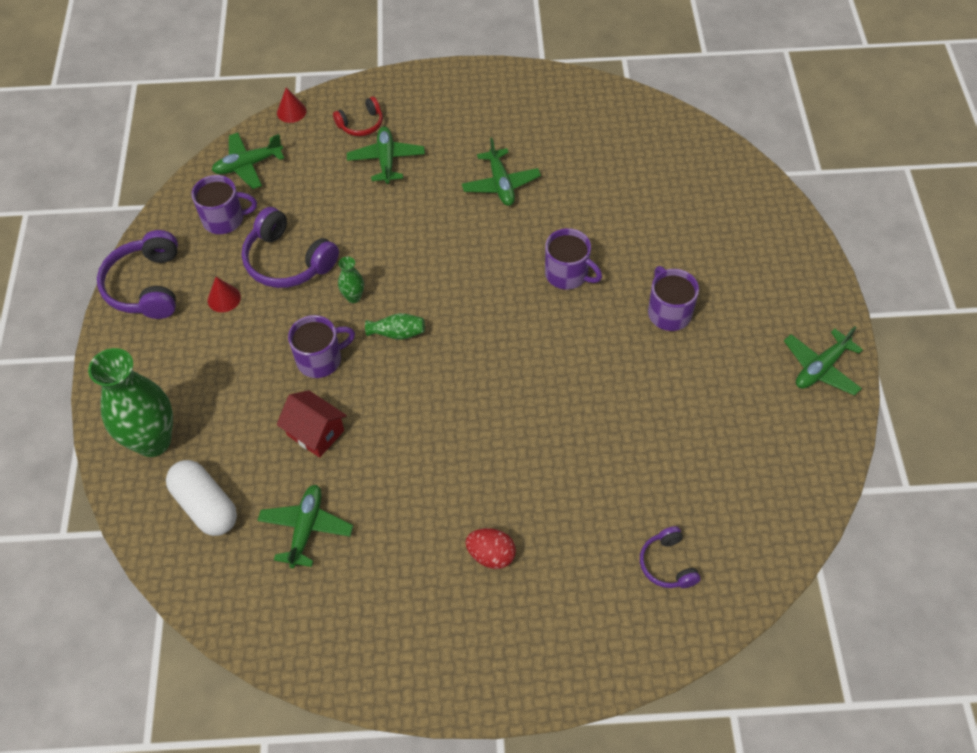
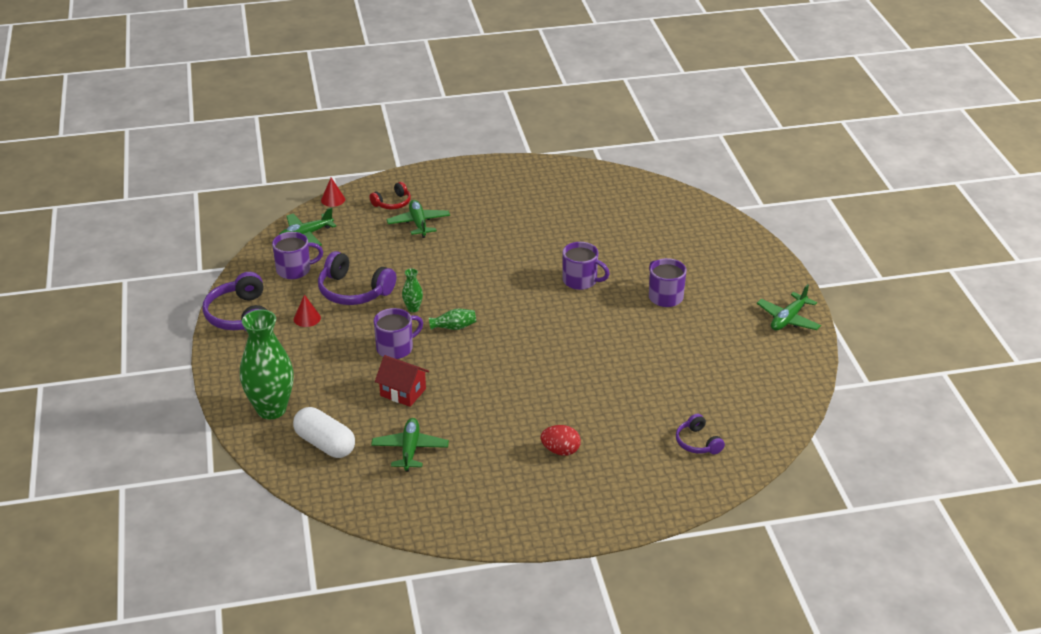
camera: 10 degrees left, 20 degrees down
green plane [462,138,541,206] -> none

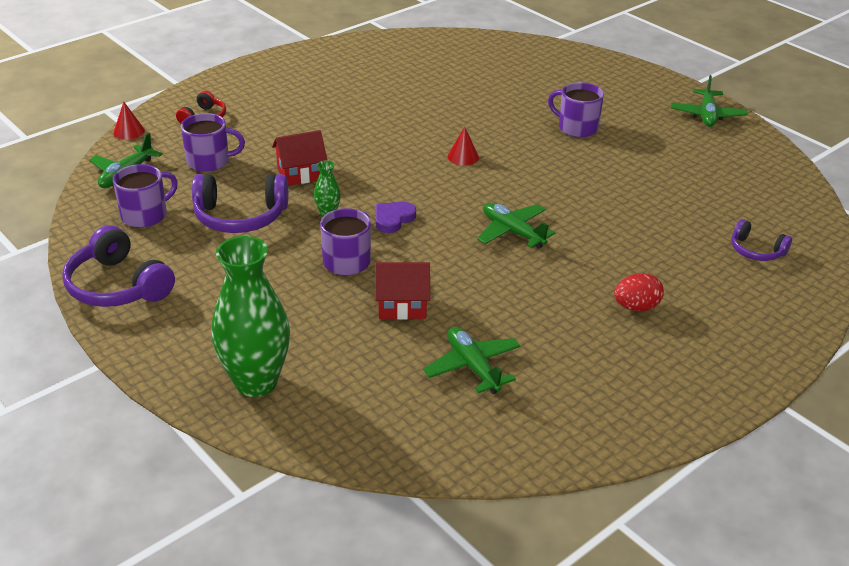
camera: 30 degrees left, 0 degrees up
white capsule [293,407,355,458] -> none
red cone [294,295,321,327] -> red cone moved to [448,126,479,166]
green plane [386,200,450,238] -> green plane moved to [477,203,555,249]
green vase [429,309,477,330] -> purple heart [376,202,416,233]
purple mug [563,242,610,290] -> purple mug moved to [181,113,245,172]
none -> red house [272,130,328,186]

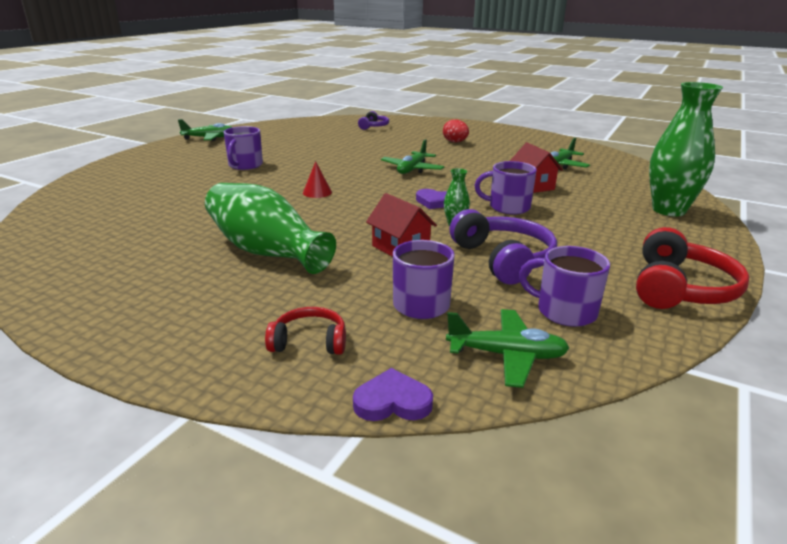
camera: 110 degrees left, 10 degrees down
purple headphones [62,225,175,307] -> red headphones [636,227,749,309]
red cone [113,102,145,140] -> purple heart [353,368,433,421]
none -> green vase [205,183,336,274]

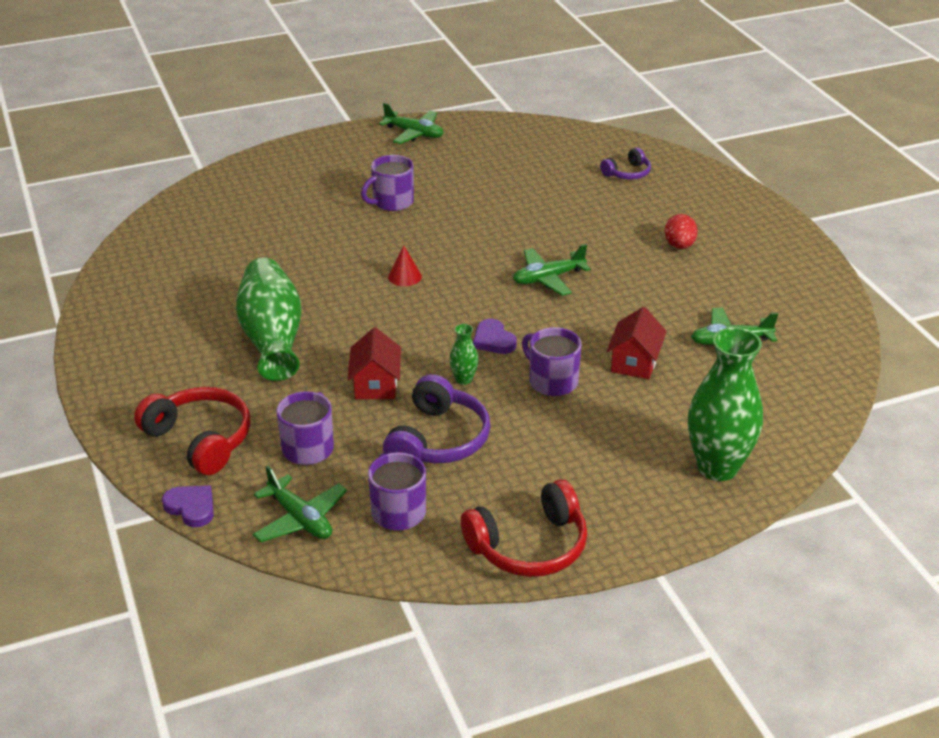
camera: 40 degrees right, 10 degrees up
red headphones [265,307,346,355] -> red headphones [134,387,251,475], size x1.75

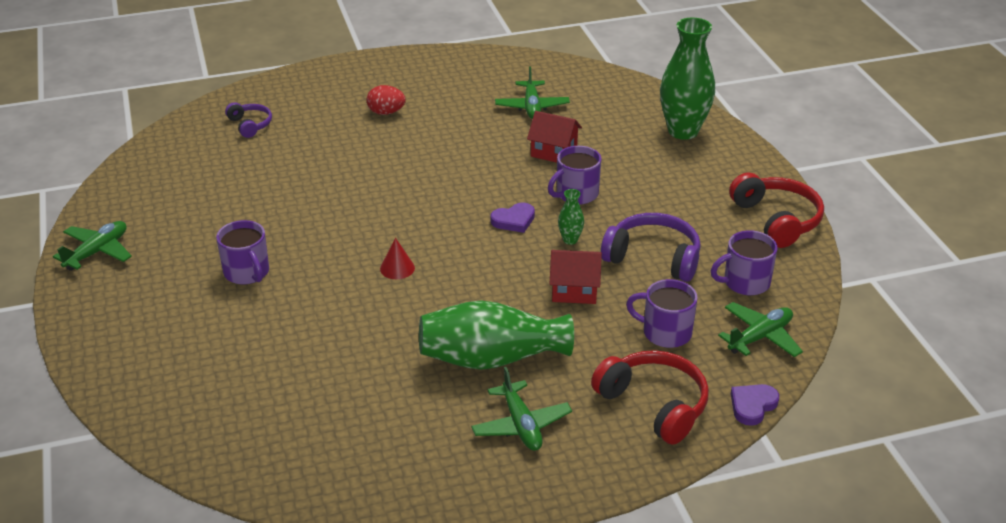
camera: 85 degrees left, 0 degrees up
red headphones [134,387,251,475] -> red headphones turned 90 degrees clockwise [591,350,709,445]
green plane [513,244,591,296] -> green plane moved to [471,367,572,451]

